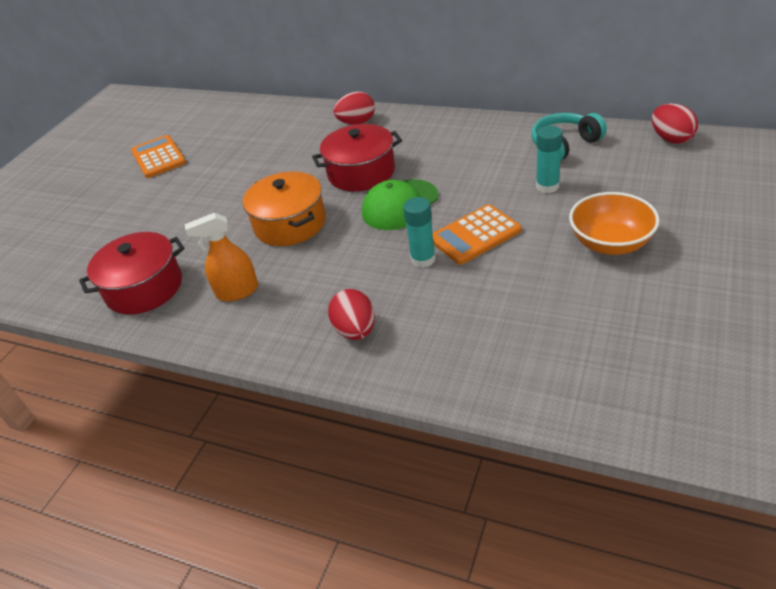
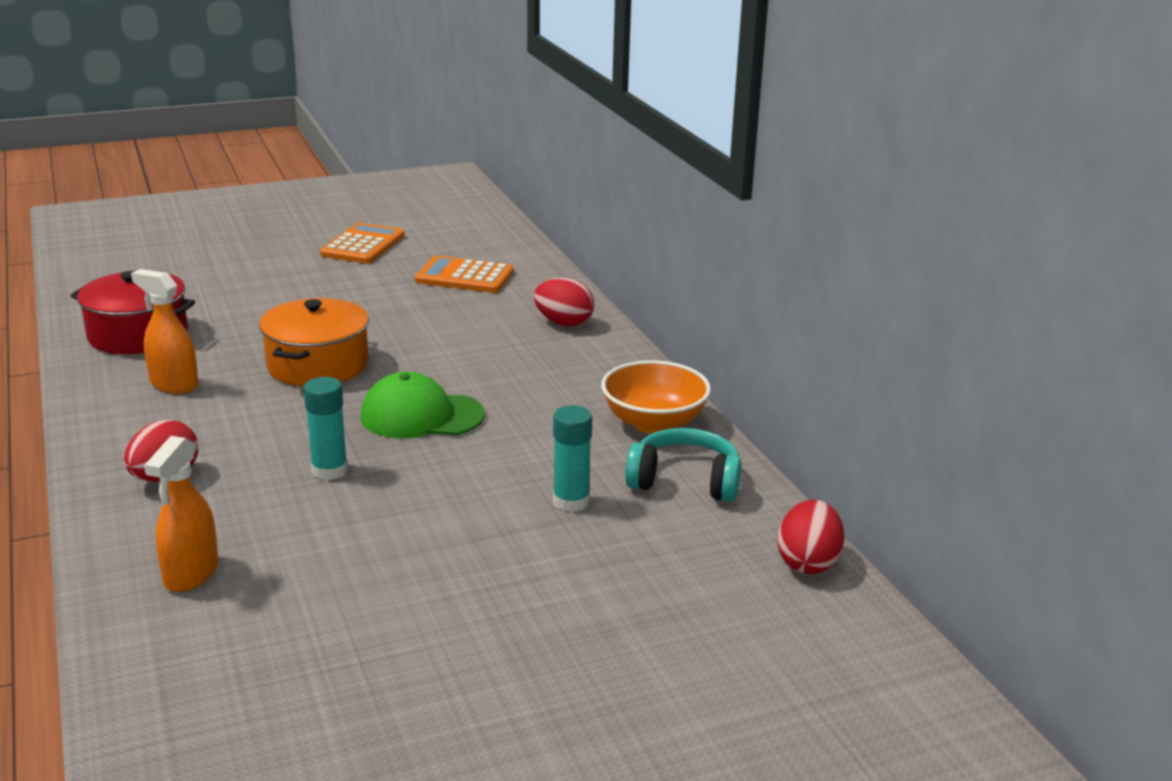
camera: 40 degrees right, 15 degrees down
red pot [312,124,402,191] -> none
orange calculator [433,204,522,265] -> orange calculator moved to [415,256,514,293]
orange bowl [569,192,660,255] -> orange bowl moved to [601,360,711,434]
none -> orange spray bottle [144,436,219,592]

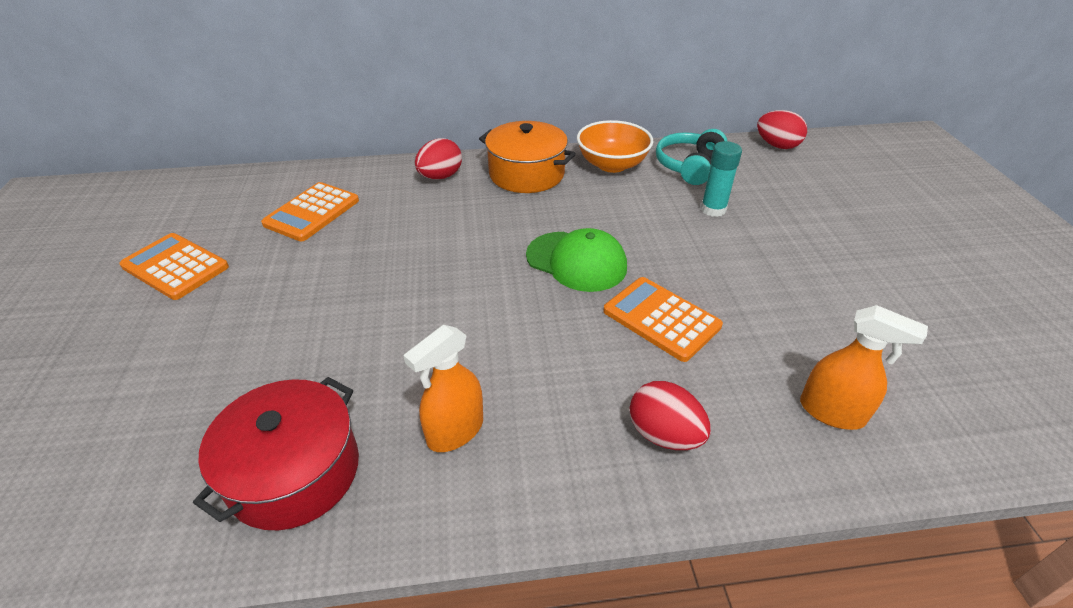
camera: 75 degrees left, 15 degrees up
orange pot [259,298,369,386] -> orange pot moved to [479,121,576,193]
turquoise glue stick [303,377,348,480] -> orange calculator [603,277,723,362]
green cap [360,372,485,439] -> green cap turned 75 degrees counterclockwise [526,228,627,292]

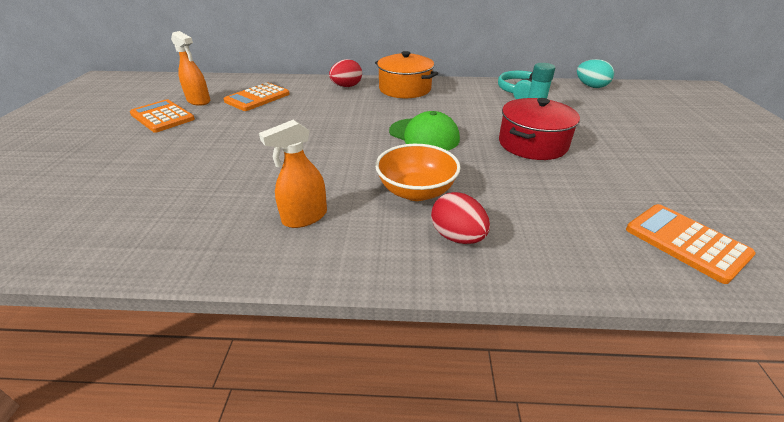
camera: 10 degrees right, 5 degrees down
red pot [193,377,359,530] -> red pot moved to [499,98,580,160]
orange bowl [577,120,653,173] -> orange bowl moved to [375,144,460,201]
orange calculator [603,277,723,362] -> orange calculator moved to [626,204,756,284]
red egg [757,110,807,149] -> turquoise egg [577,59,614,88]
orange spray bottle [800,305,928,430] -> orange spray bottle moved to [171,31,210,106]

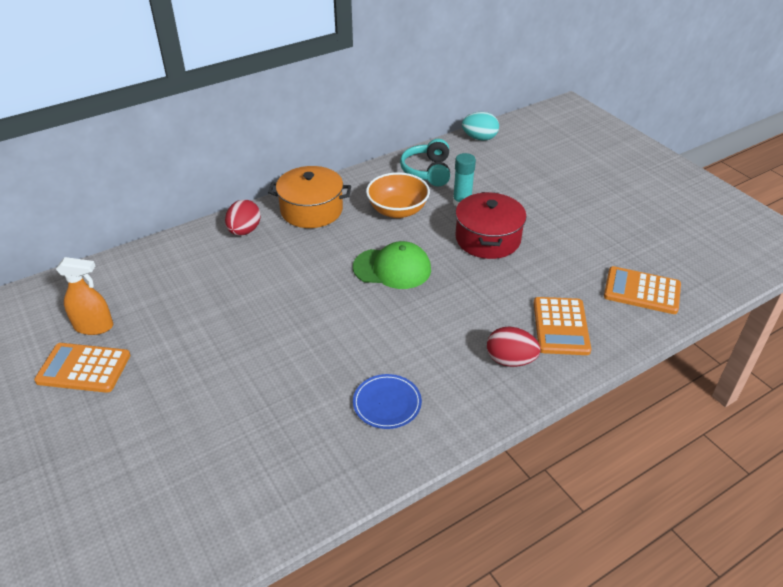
camera: 35 degrees left, 5 degrees up
orange calculator [223,83,289,111] -> orange calculator moved to [534,297,591,355]
orange spray bottle [259,120,327,228] -> blue plate [353,374,422,429]
orange bowl [375,144,460,201] -> orange bowl moved to [366,172,430,218]

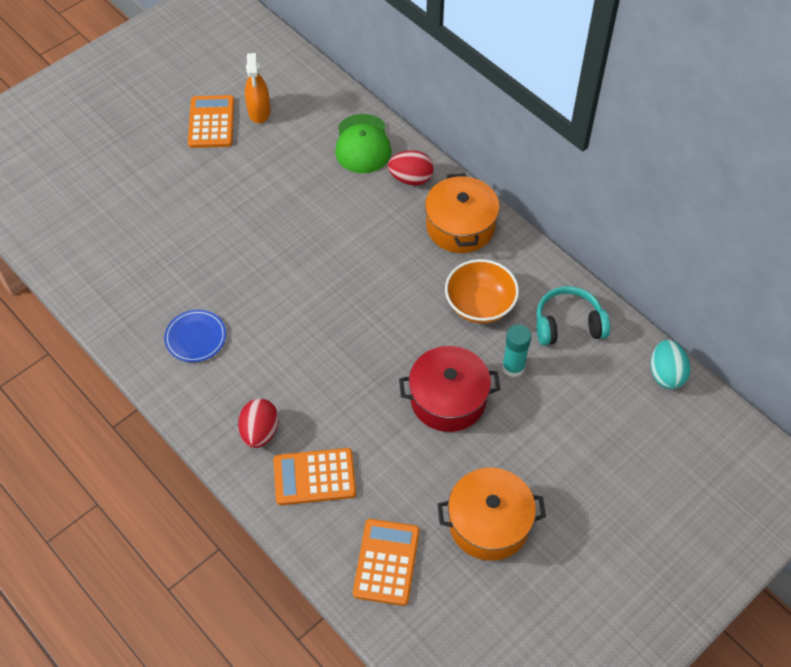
camera: 80 degrees right, 15 degrees up
green cap [353,241,431,289] -> green cap moved to [335,114,391,173]
none -> orange pot [438,468,546,561]

